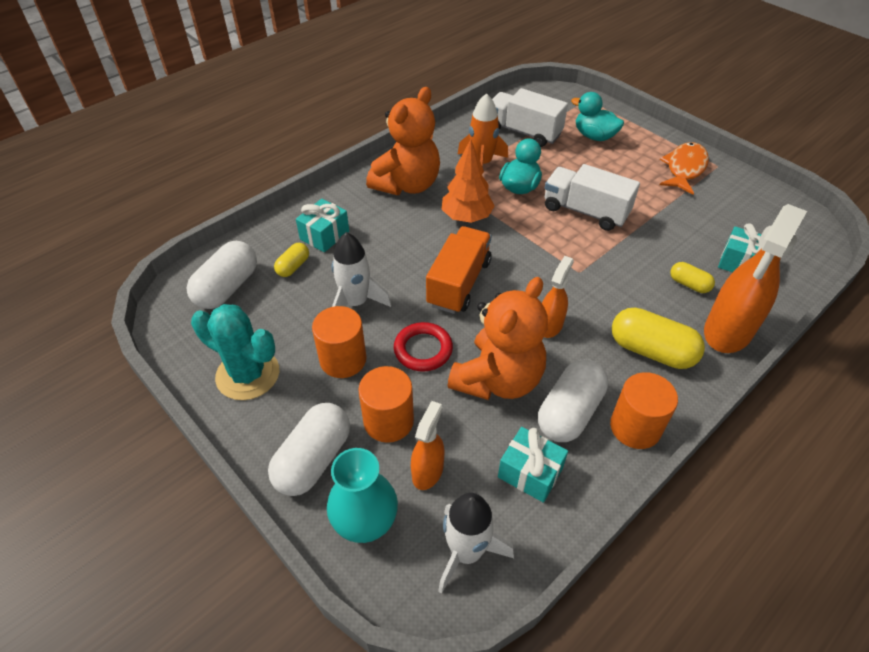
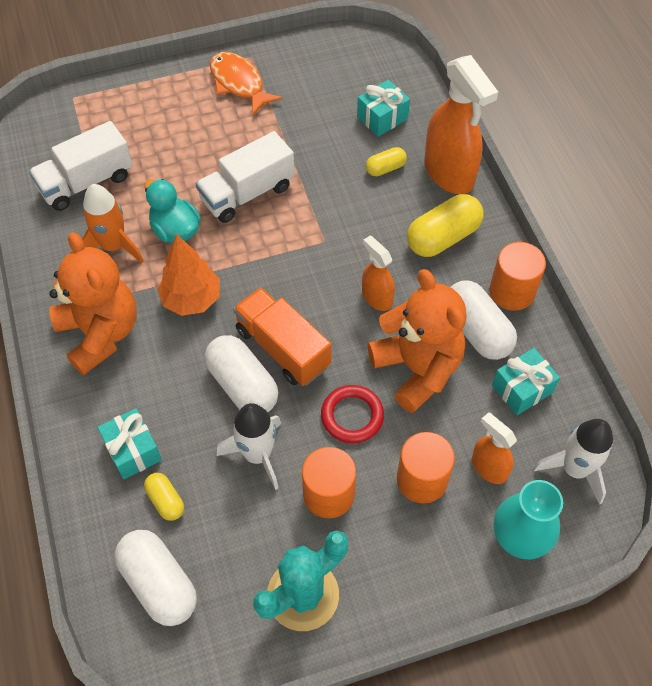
camera: 65 degrees left, 10 degrees up
white capsule [268,403,350,496] -> white capsule moved to [205,335,278,412]
turquoise duck [571,92,624,141] -> none

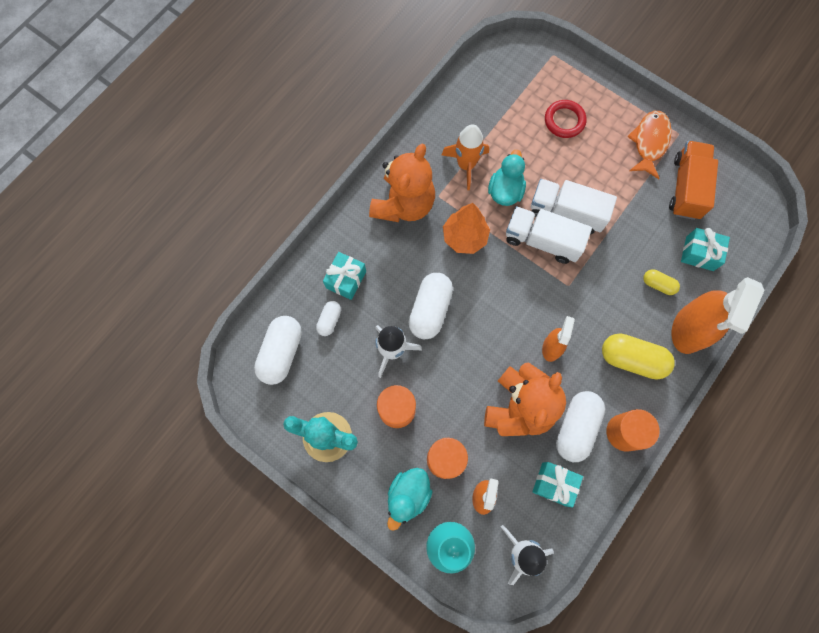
camera: 55 degrees right, 15 degrees up
white truck [29,121,133,211] -> white truck moved to [506,206,592,264]
yellow capsule [144,473,184,521] -> white capsule [316,301,341,336]
orange truck [233,287,331,386] -> orange truck moved to [669,141,718,220]
red ring [321,385,384,444] -> red ring moved to [545,100,587,138]
none -> turquoise duck [387,468,433,531]

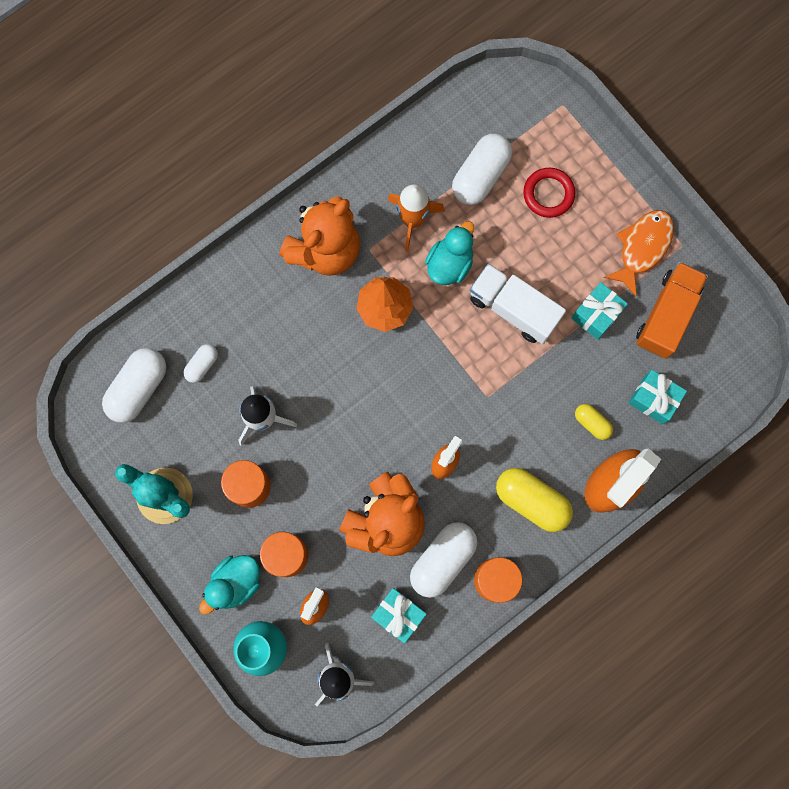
camera: 15 degrees right, 5 degrees up
turquoise gift [323,252,366,300] -> turquoise gift moved to [571,282,628,340]
white capsule [409,273,453,339] -> white capsule moved to [452,133,512,205]
white truck [506,206,592,264] -> none

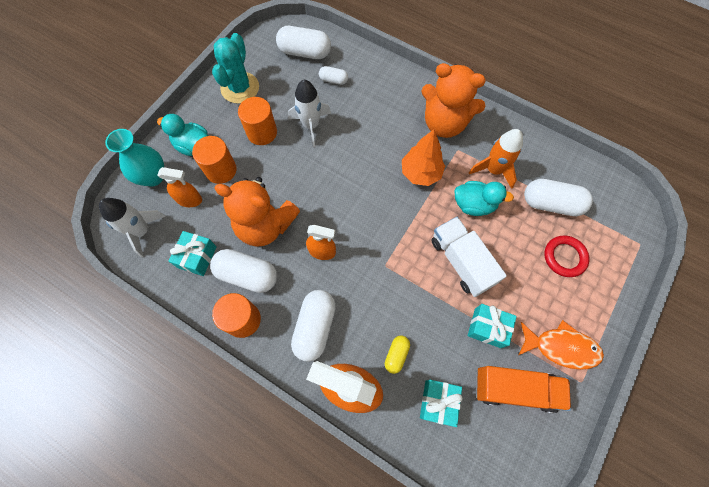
camera: 70 degrees right, 10 degrees down
white truck [470,263,566,344] -> white truck turned 45 degrees counterclockwise [431,217,507,297]
yellow capsule [496,468,573,532] -> white capsule [291,290,336,362]

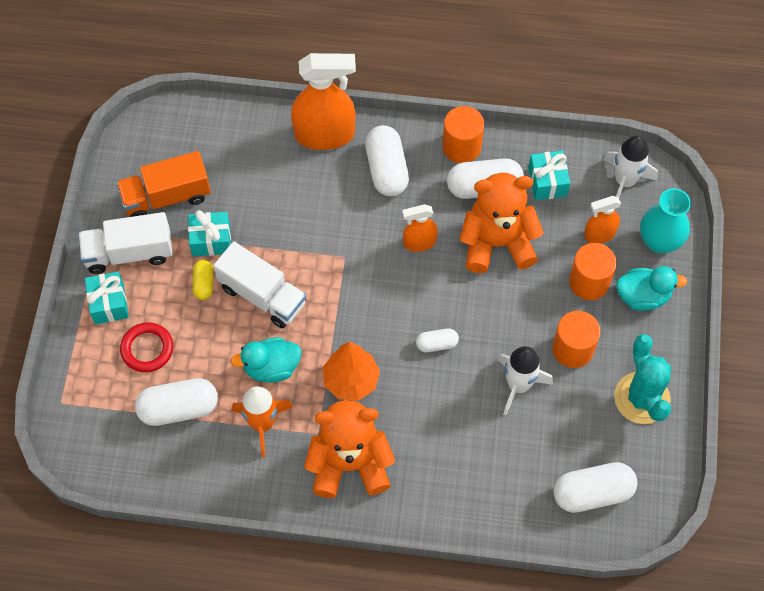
camera: 155 degrees right, 5 degrees down
white capsule [319,66,348,85] -> white capsule moved to [416,328,459,352]
yellow capsule [385,336,410,374] -> yellow capsule moved to [193,260,213,300]
turquoise gift [420,380,463,427] -> turquoise gift moved to [85,271,129,325]
orange fish [518,320,604,370] -> white truck [78,212,173,274]

